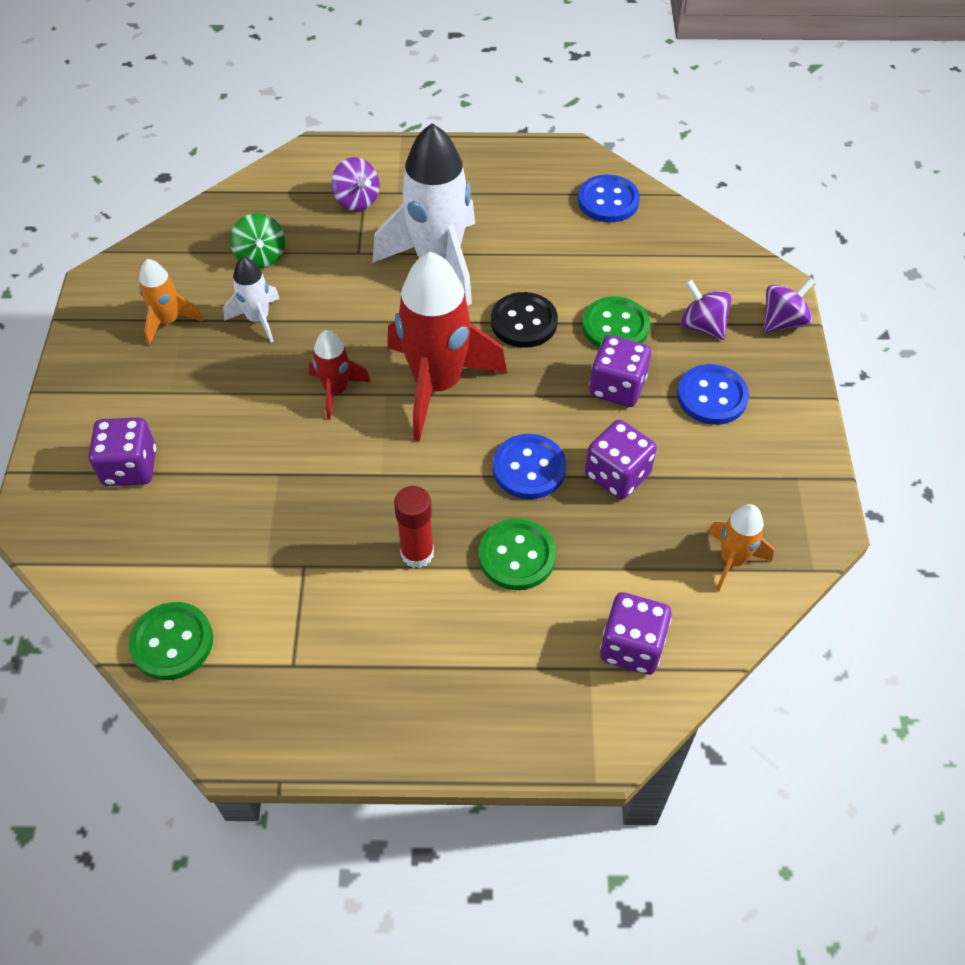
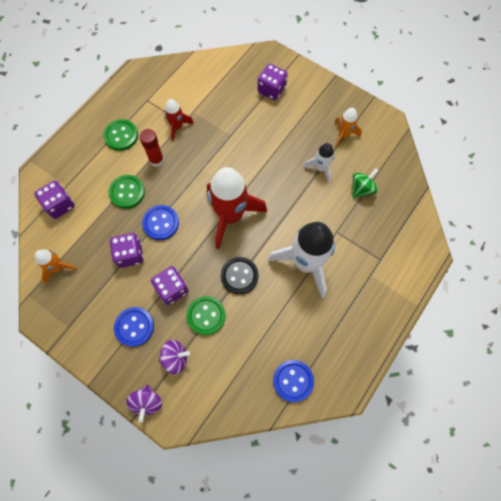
camera: 125 degrees right, 15 degrees up
green button [129,602,213,680] -> green button moved to [103,119,138,151]
green spinning top [230,213,285,269] -> green spinning top turned 120 degrees clockwise [352,168,379,198]
red rocket [309,330,371,419] -> red rocket moved to [165,99,194,141]
purple spinning top [331,157,380,211] -> none

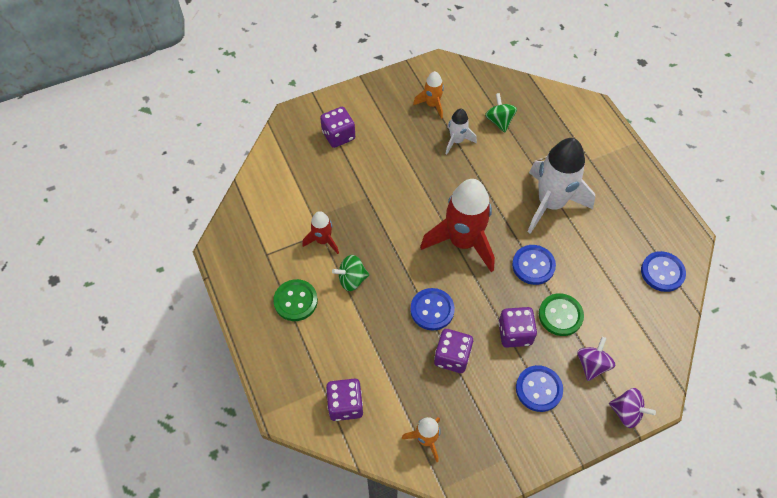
camera: 60 degrees left, 10 degrees down
green button [108,175,145,209] -> none
red glue stick [139,129,164,167] -> green spinning top [332,255,369,291]
black button [221,257,259,294] -> blue button [512,245,556,285]

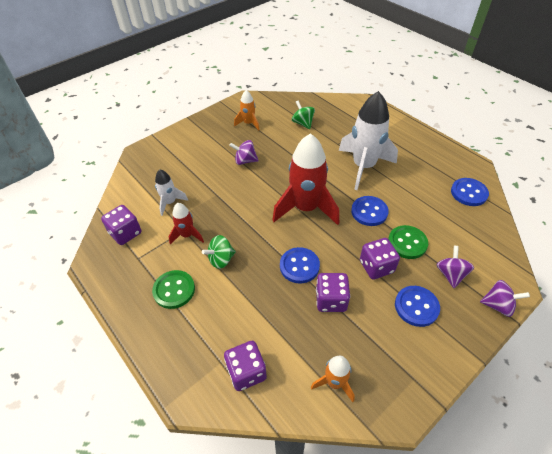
camera: 15 degrees left, 10 degrees down
purple dice [320,107,355,148] -> purple dice moved to [101,205,142,245]
white rocket [446,109,477,155] -> white rocket moved to [155,169,188,216]
none -> purple spinning top [229,140,259,165]

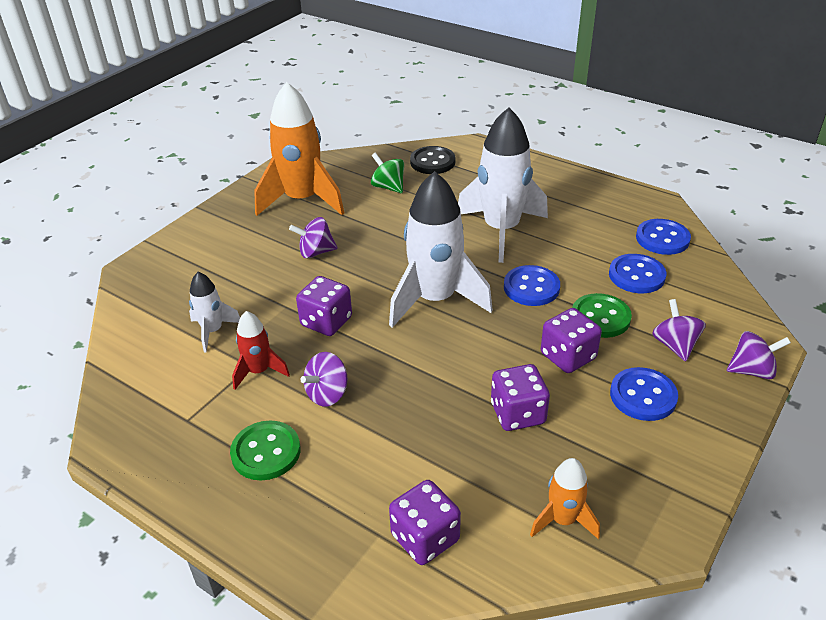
camera: 15 degrees left, 10 degrees down
purple dice [101,205,142,245] -> purple dice moved to [296,276,352,336]
green spinning top [202,235,236,269] -> purple spinning top [300,352,348,407]
orange rocket [234,90,260,131] -> orange rocket [254,82,344,216], size x2.01
red rocket [272,133,339,225] -> white rocket [389,171,493,328]
blue button [280,247,320,283] -> blue button moved to [609,254,666,293]
none -> black button [410,146,455,174]

